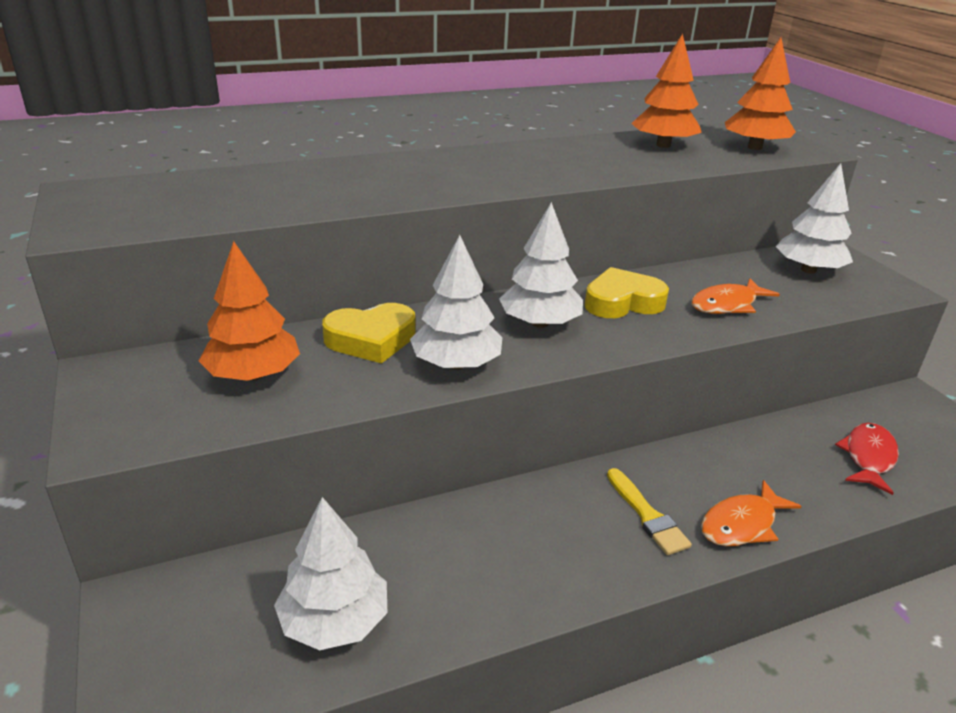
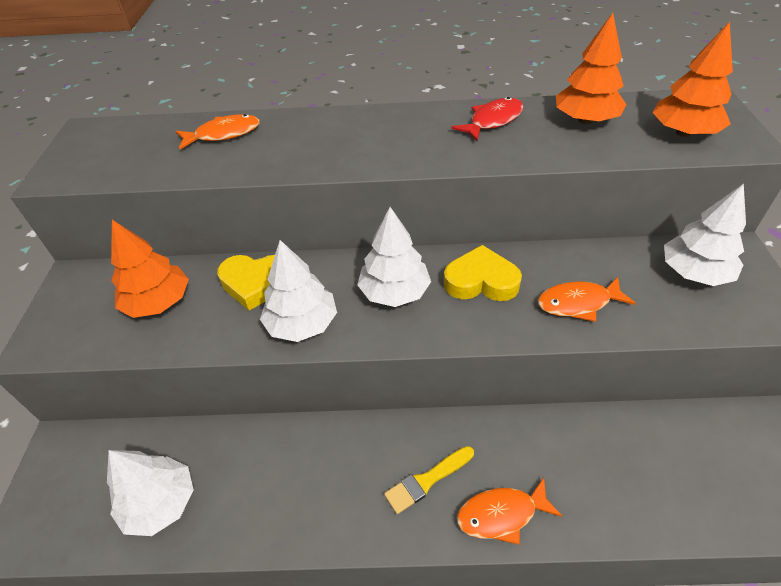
camera: 25 degrees right, 15 degrees up
yellow brush [607,468,692,555] -> yellow brush turned 60 degrees clockwise [384,446,474,514]
red fish [835,423,899,495] -> red fish moved to [451,97,523,141]
none -> orange fish [176,114,260,150]

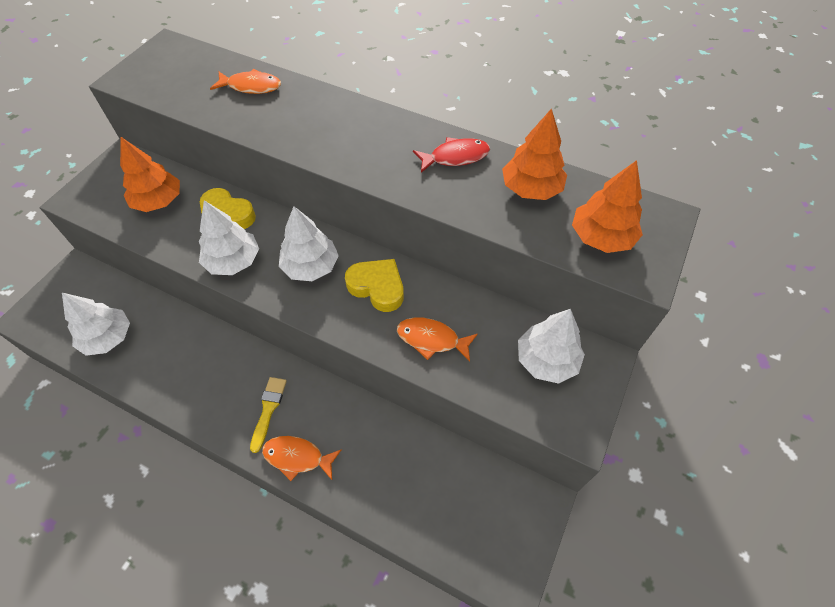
camera: 25 degrees right, 10 degrees up
yellow brush [384,446,474,514] -> yellow brush turned 105 degrees clockwise [250,377,287,453]

